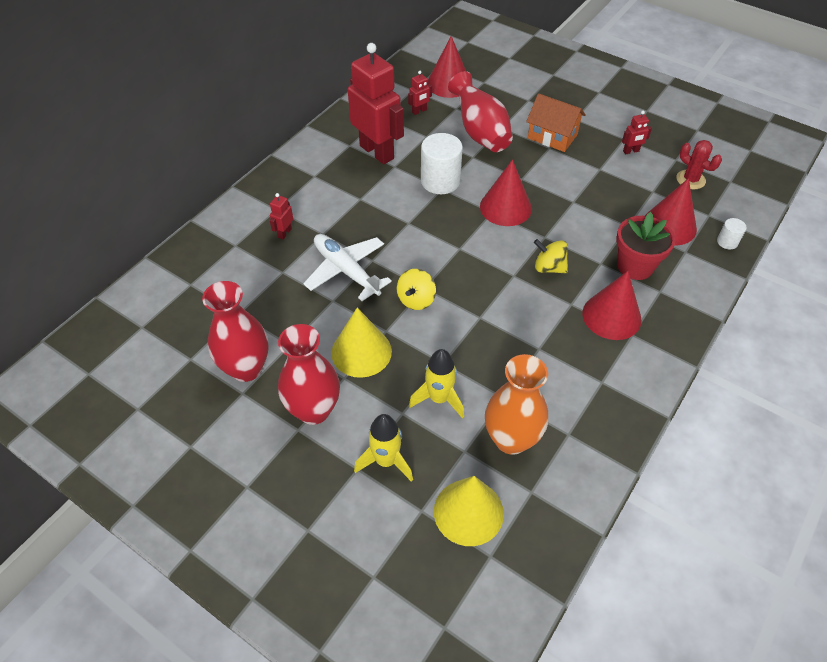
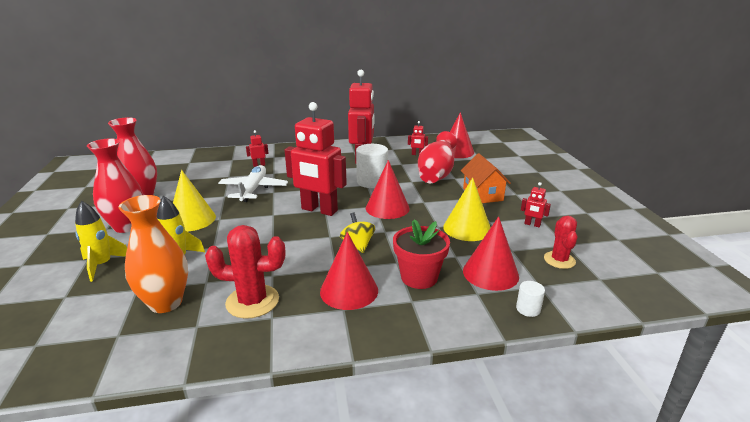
camera: 45 degrees right, 25 degrees down
yellow spinning top [397,269,436,310] -> none
yellow cone [434,476,504,546] -> yellow cone moved to [443,177,491,241]
none -> red cactus [205,225,285,319]
none -> red robot [285,102,347,216]

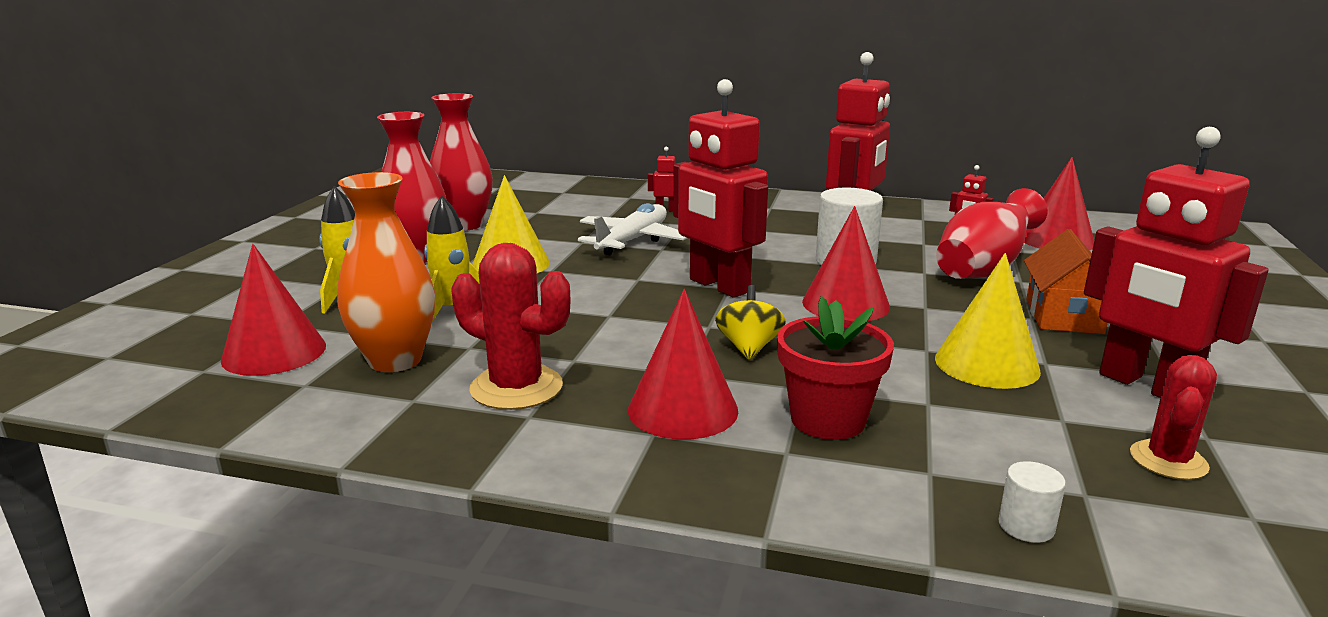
camera: 25 degrees right, 5 degrees down
red cone [463,216,519,291] -> red cone moved to [221,244,326,376]
red robot [521,182,551,228] -> red robot [1084,127,1268,398], size x2.47

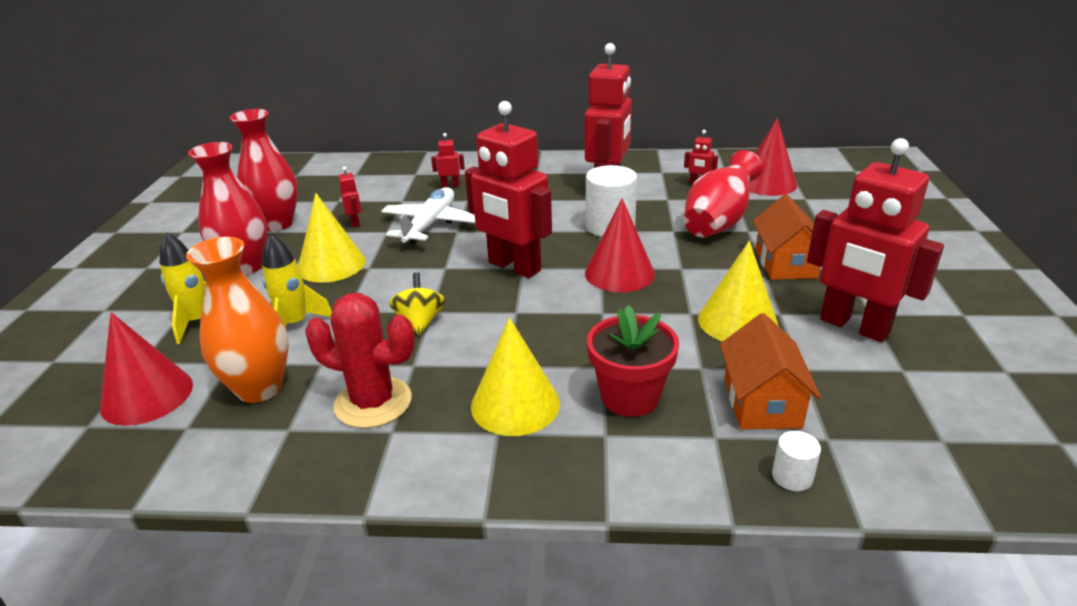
camera: 10 degrees left, 10 degrees up
red cone [628,289,738,440] -> yellow cone [471,318,560,436]
yellow spinning top [715,285,786,360] -> yellow spinning top moved to [390,272,446,336]
red cactus [1130,355,1217,480] -> none
none -> red robot [338,166,361,227]
none -> orange house [720,313,821,429]

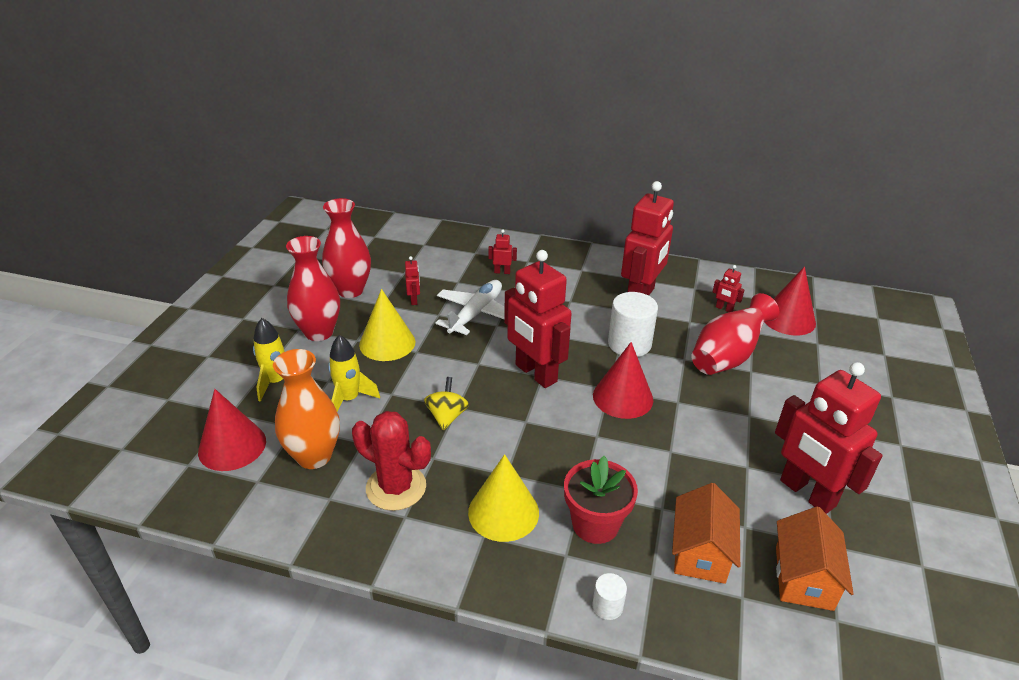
camera: 10 degrees right, 5 degrees up
yellow cone [698,241,778,341] -> none
orange house [753,194,820,280] -> orange house moved to [776,506,854,611]
white cylinder [772,431,821,491] -> white cylinder moved to [592,573,627,620]

